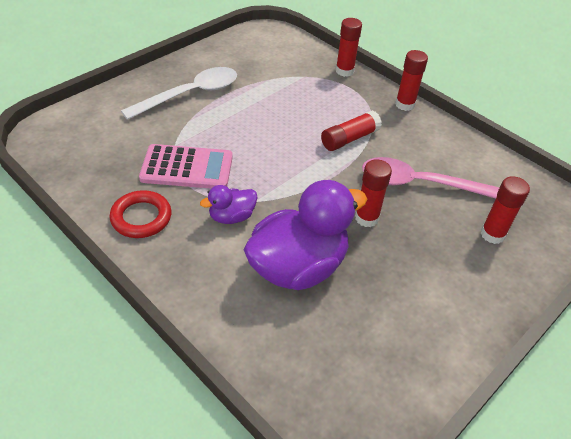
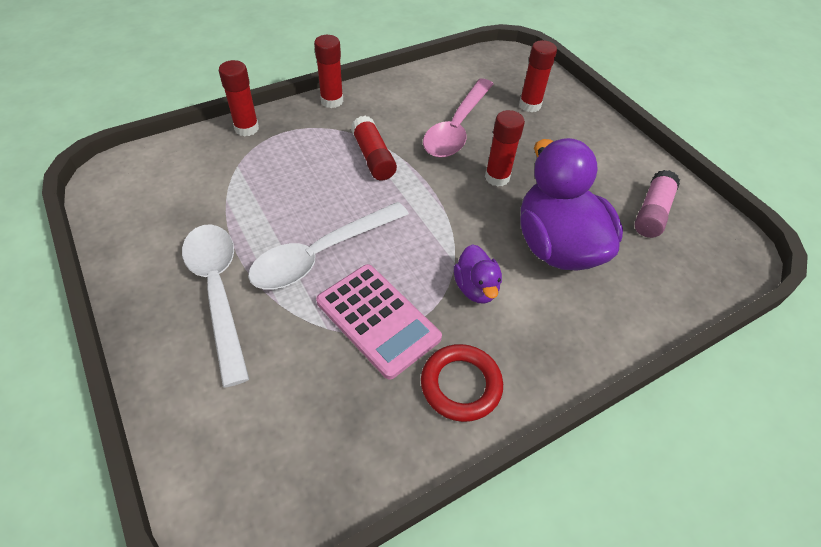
camera: 75 degrees left, 5 degrees up
pink calculator [139,144,233,189] -> pink calculator turned 120 degrees clockwise [316,264,442,380]
none -> white spoon [248,202,409,289]
none -> pink glue stick [634,170,680,238]

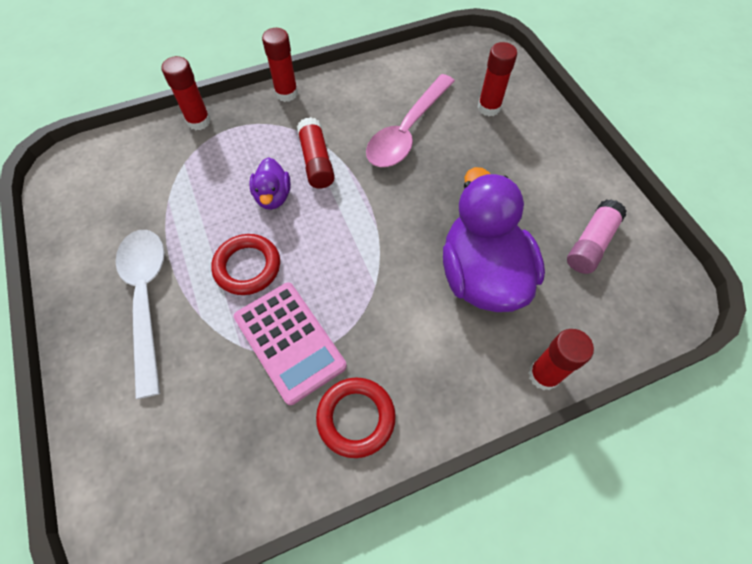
camera: 10 degrees right, 10 degrees up
white spoon [248,202,409,289] -> red ring [211,234,280,295]
purple duck [454,244,502,303] -> purple duck moved to [249,157,291,210]
red glue stick [485,110,525,187] -> red glue stick moved to [528,329,594,391]

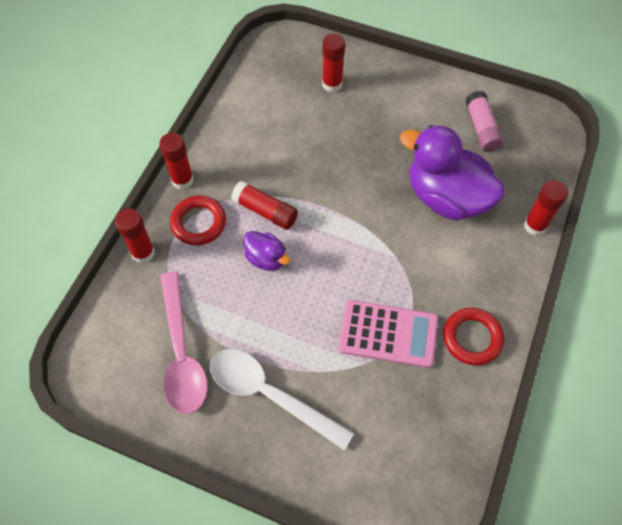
camera: 45 degrees left, 0 degrees up
red ring [211,234,280,295] -> red ring moved to [170,196,226,245]
pink spoon [366,74,455,167] -> pink spoon moved to [160,271,208,414]

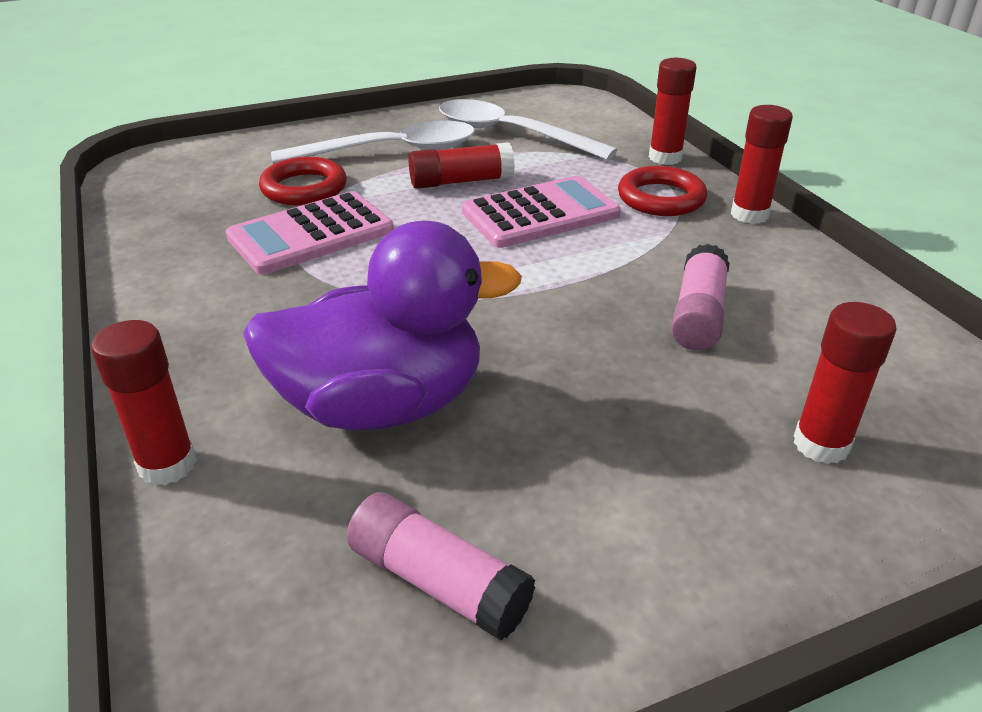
camera: 135 degrees right, 25 degrees down
pink spoon [160,271,208,414] -> white spoon [439,99,618,160]
red glue stick [231,181,298,230] -> red glue stick moved to [409,142,515,189]
purple duck [244,231,290,271] -> pink calculator [462,176,621,248]
red ring [443,308,504,365] -> red ring moved to [259,157,347,206]
none -> pink glue stick [671,244,730,351]

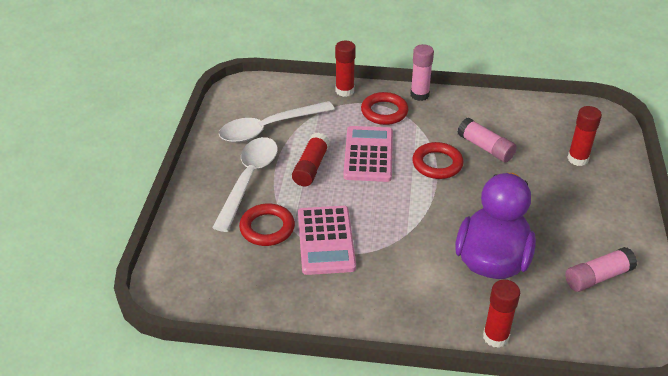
camera: 60 degrees left, 5 degrees up
red glue stick [731,105,793,224] -> pink glue stick [411,44,434,101]
none -> red ring [412,142,464,179]

